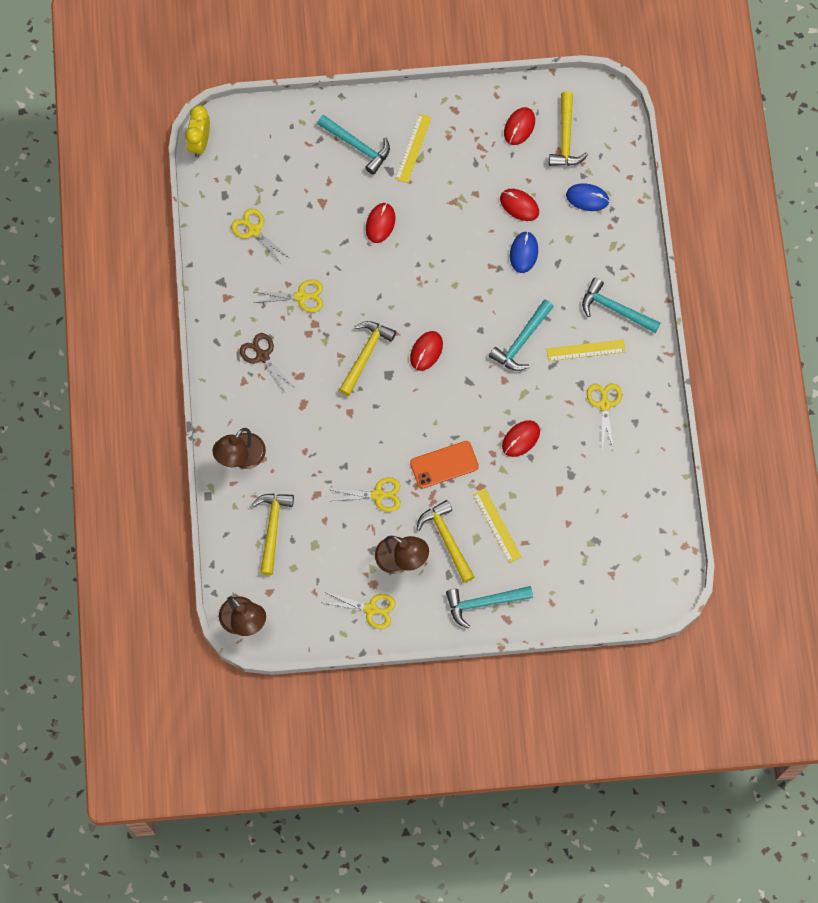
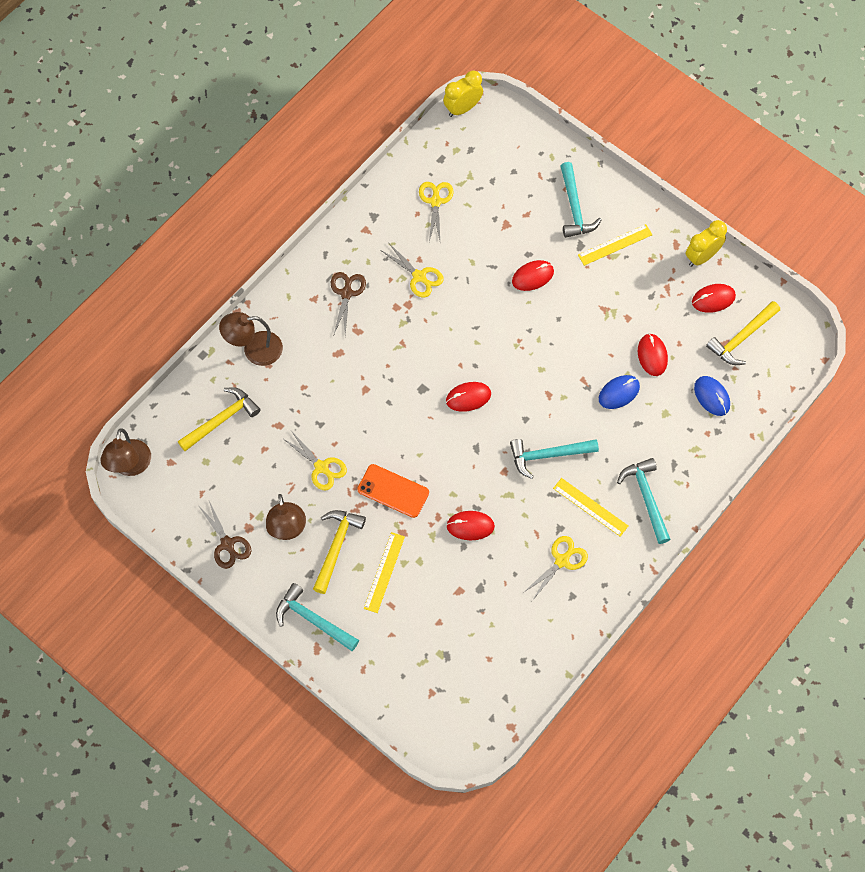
camera: 45 degrees right, 5 degrees down
yellow scissors [324,591,396,629] -> brown scissors [198,501,251,569]
yellow hammer [339,321,396,396] -> none
none -> yellow clock [686,220,727,267]

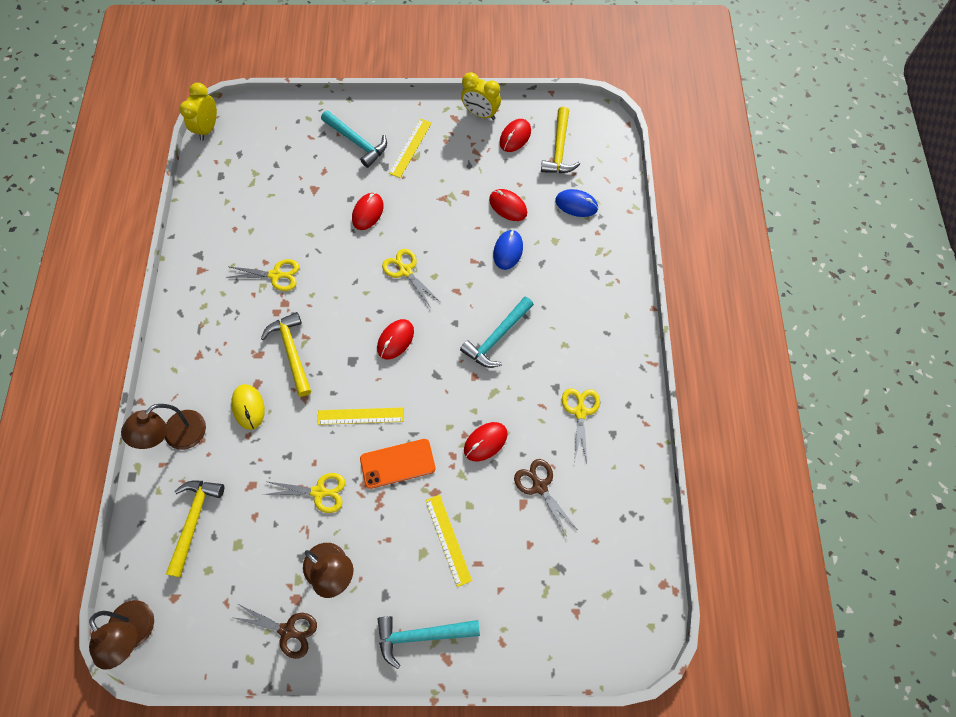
camera: 40 degrees left, 0 degrees up
yellow hammer [313,510,366,594] -> yellow hammer moved to [261,312,311,397]
brown scissors [331,272,366,334] -> brown scissors moved to [514,459,577,537]
yellow scissors [419,182,453,242] -> yellow scissors moved to [382,249,440,308]
yellow ruler [553,478,628,537] -> yellow ruler moved to [317,407,404,425]
turquoise hammer [617,458,671,544] -> none
yellow clock [686,220,727,267] -> yellow clock turned 75 degrees counterclockwise [461,72,501,120]
none -> yellow mouse [231,384,265,430]

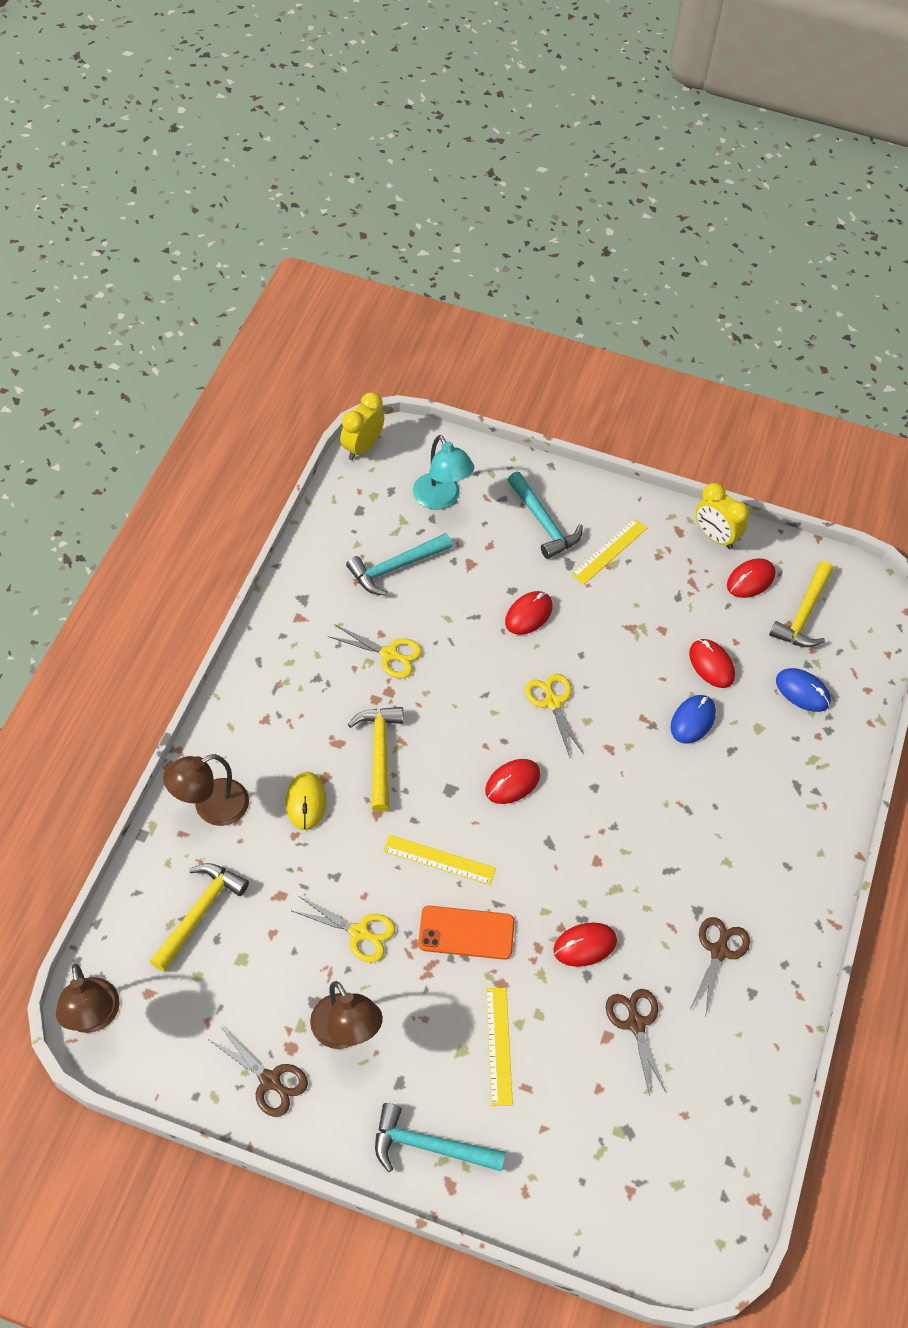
camera: 15 degrees right, 10 degrees down
turquoise hammer [460,297,534,368] -> turquoise hammer moved to [346,533,452,596]
yellow scissors [562,388,600,462] -> brown scissors [690,917,750,1018]
none -> turquoise lamp [413,435,474,510]

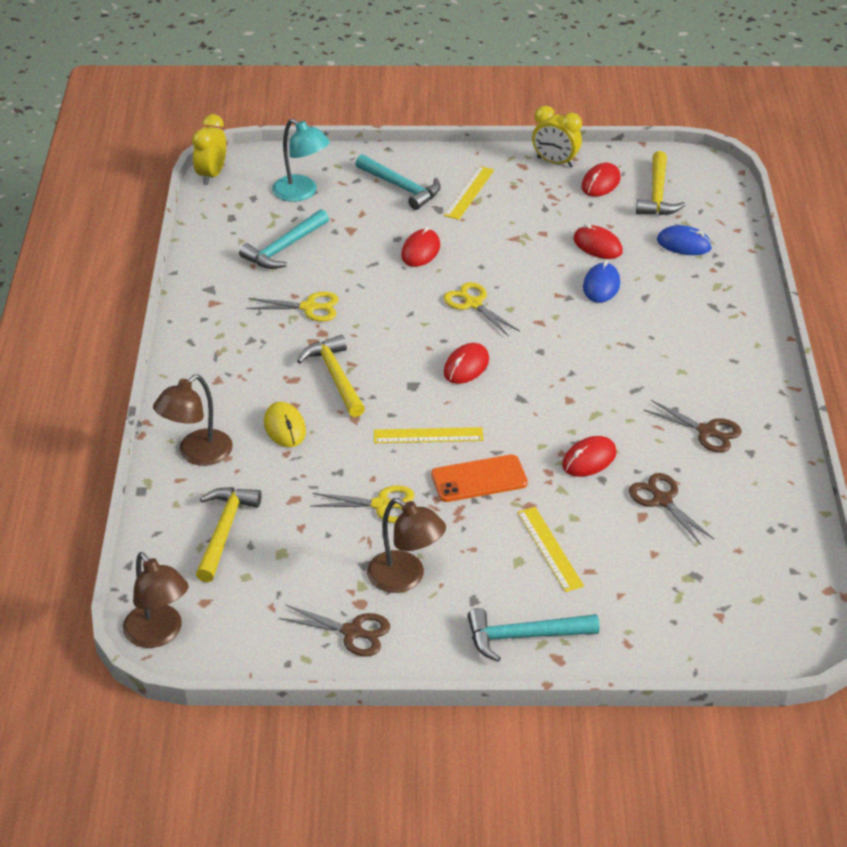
camera: 15 degrees left, 15 degrees down
brown scissors [690,917,750,1018] -> brown scissors turned 120 degrees clockwise [644,400,741,453]

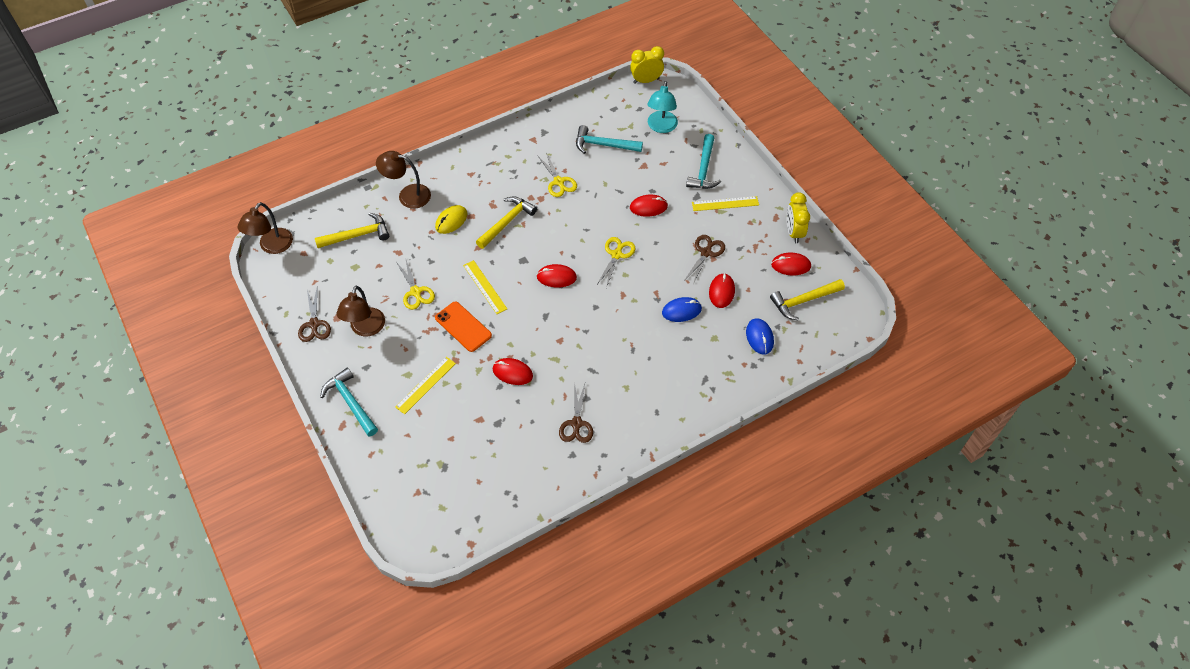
camera: 60 degrees right, 15 degrees up
brown scissors [629,473,714,545] -> brown scissors moved to [685,235,725,285]

